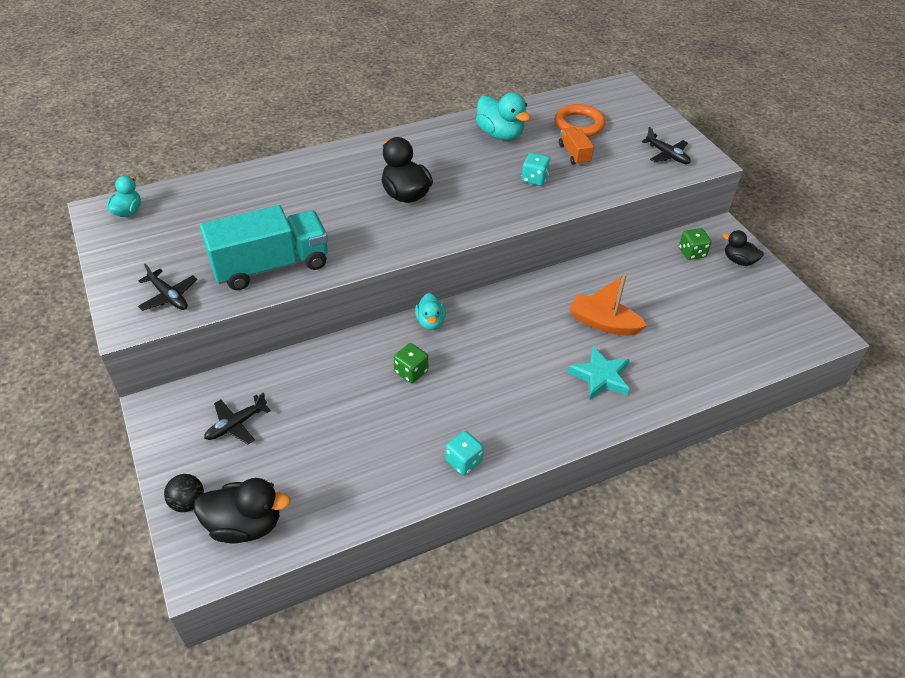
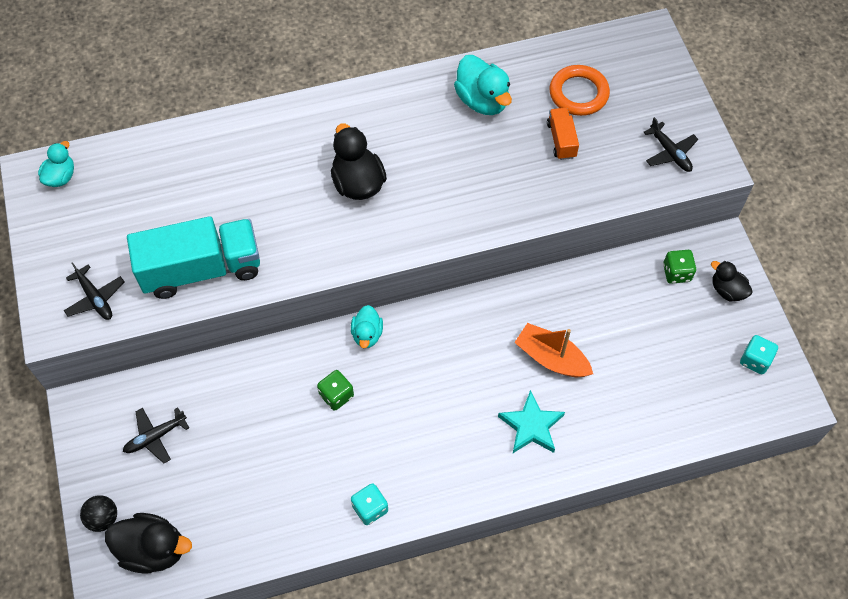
camera: 10 degrees right, 15 degrees up
turquoise dice [522,153,551,186] -> turquoise dice moved to [740,335,778,374]

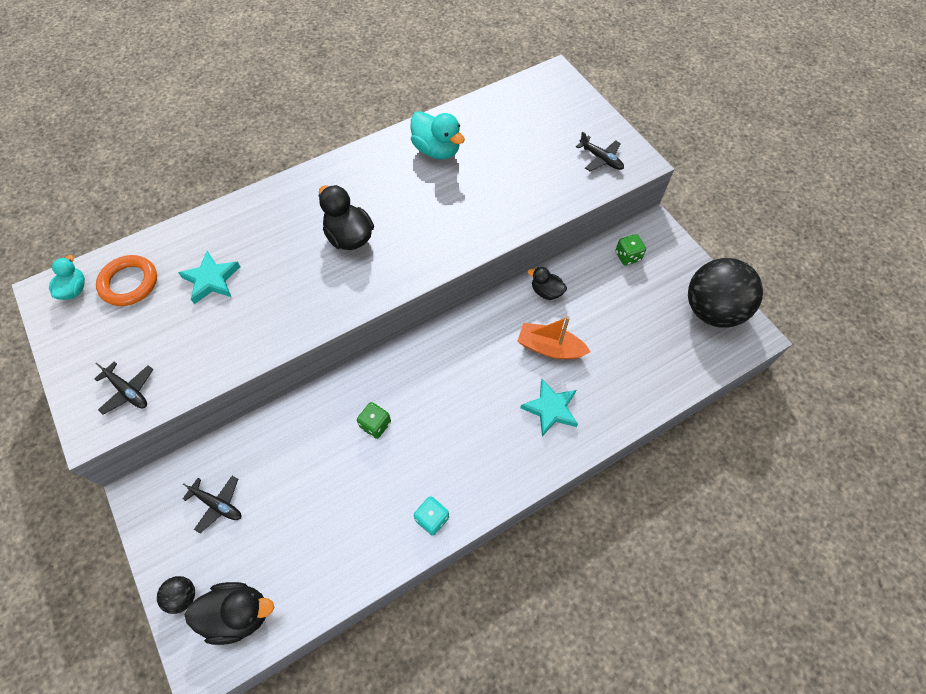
camera: 15 degrees left, 0 degrees up
black plane [123,407,189,464] -> black plane turned 105 degrees counterclockwise [183,476,241,533]
turquoise truck [127,216,260,299] -> none
turquoise duck [351,305,383,348] -> none
orange truck [547,108,579,160] -> none
orange ring [549,65,610,116] -> orange ring moved to [96,255,157,306]
black duck [711,261,753,302] -> black duck moved to [528,267,567,300]
turquoise dice [740,335,778,374] -> black ball [688,258,763,328]
none -> turquoise star [178,251,240,304]

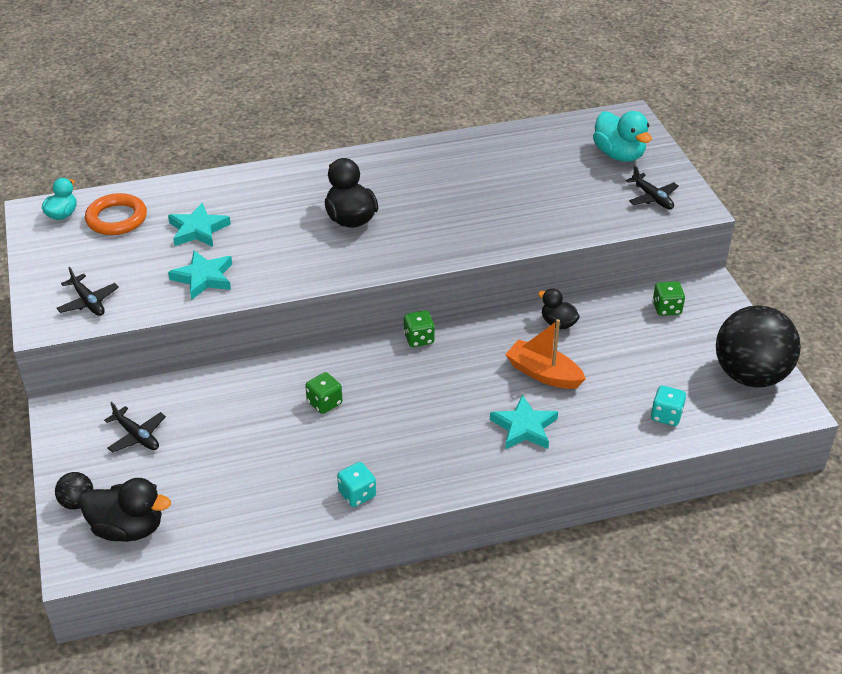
camera: 15 degrees right, 20 degrees down
turquoise duck [410,111,465,159] -> turquoise duck moved to [593,111,652,162]
none -> turquoise star [168,251,232,300]
none -> green dice [404,310,435,347]
none -> turquoise dice [651,386,686,426]

